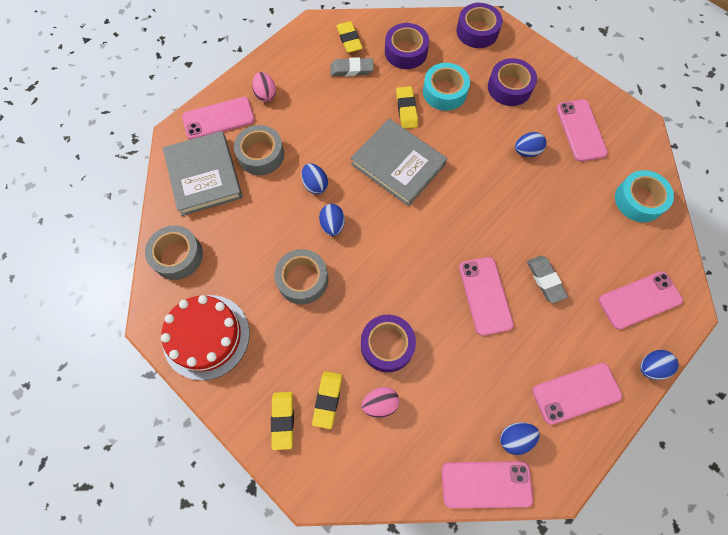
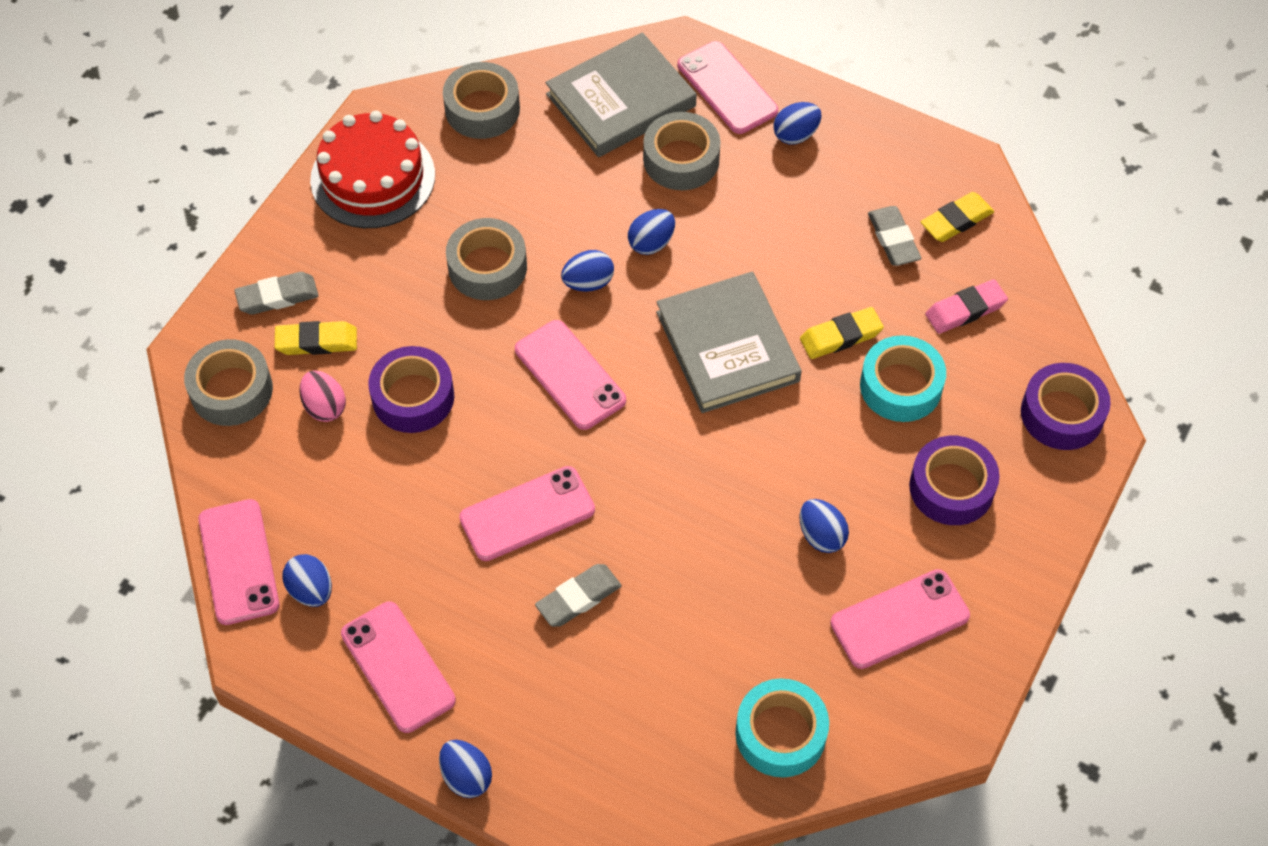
camera: 75 degrees right, 10 degrees down
pink egg [252,72,276,102] -> blue egg [773,102,821,145]
yellow eraser [271,392,294,450] -> grey eraser [234,272,319,315]
grey book [351,119,447,206] -> grey book turned 45 degrees counterclockwise [656,272,802,413]
purple tape [385,23,429,69] -> pink eraser [925,279,1008,334]
pink phone [599,271,683,330] -> pink phone moved to [515,320,626,430]
none -> grey tape [184,339,273,426]

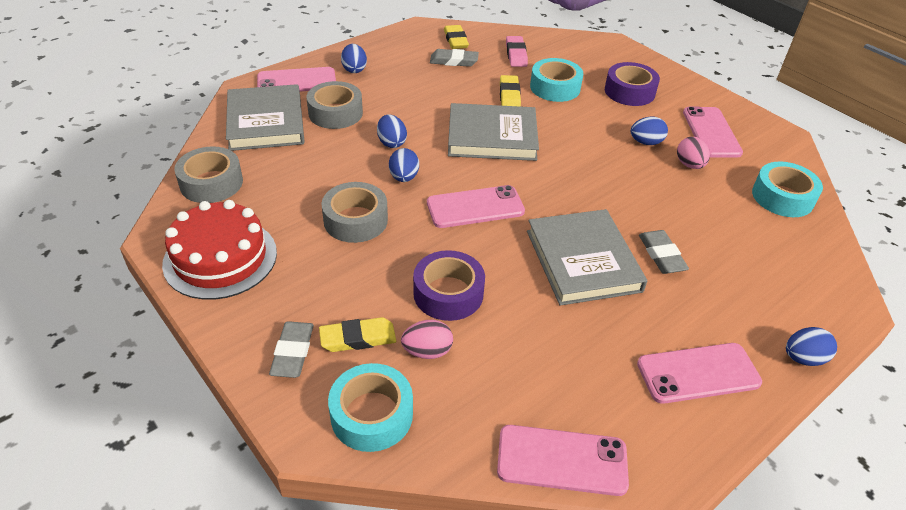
camera: 70 degrees left, 15 degrees down
grey tape [184,339,273,426] -> turquoise tape [328,363,413,452]
yellow eraser [275,321,357,355] -> yellow eraser turned 60 degrees clockwise [319,317,396,352]
blue egg [283,554,332,607] -> none
pink phone [459,466,595,561] -> grey book [527,209,647,306]
purple tape [1021,363,1111,450] -> none
none -> pink egg [677,137,710,169]

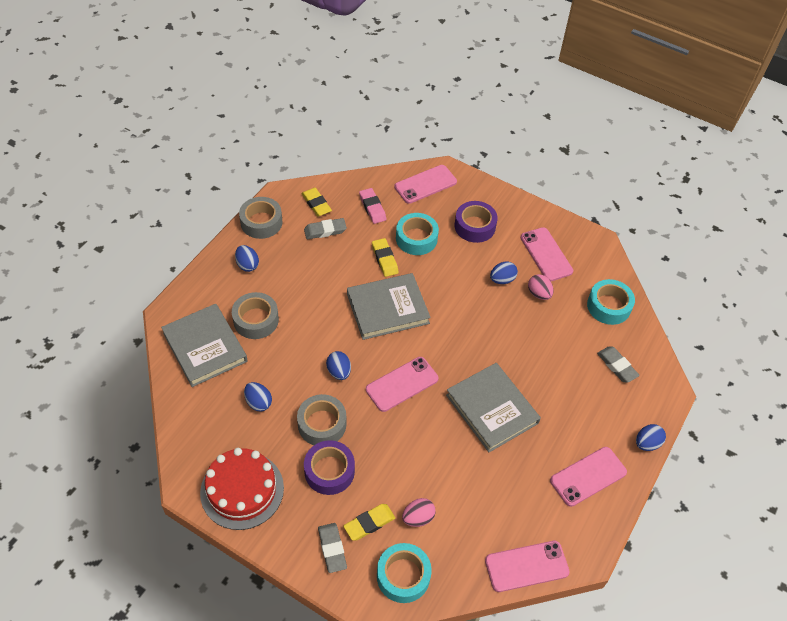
camera: 20 degrees left, 10 degrees up
grey tape [174,146,243,203] -> grey tape moved to [239,197,283,239]
pink phone [257,67,336,92] -> pink phone moved to [394,165,457,204]
blue egg [377,114,407,148] -> blue egg moved to [244,382,272,411]
purple tape [413,250,485,321] -> purple tape moved to [304,440,355,495]
grey eraser [639,230,689,274] -> grey eraser moved to [597,346,640,383]

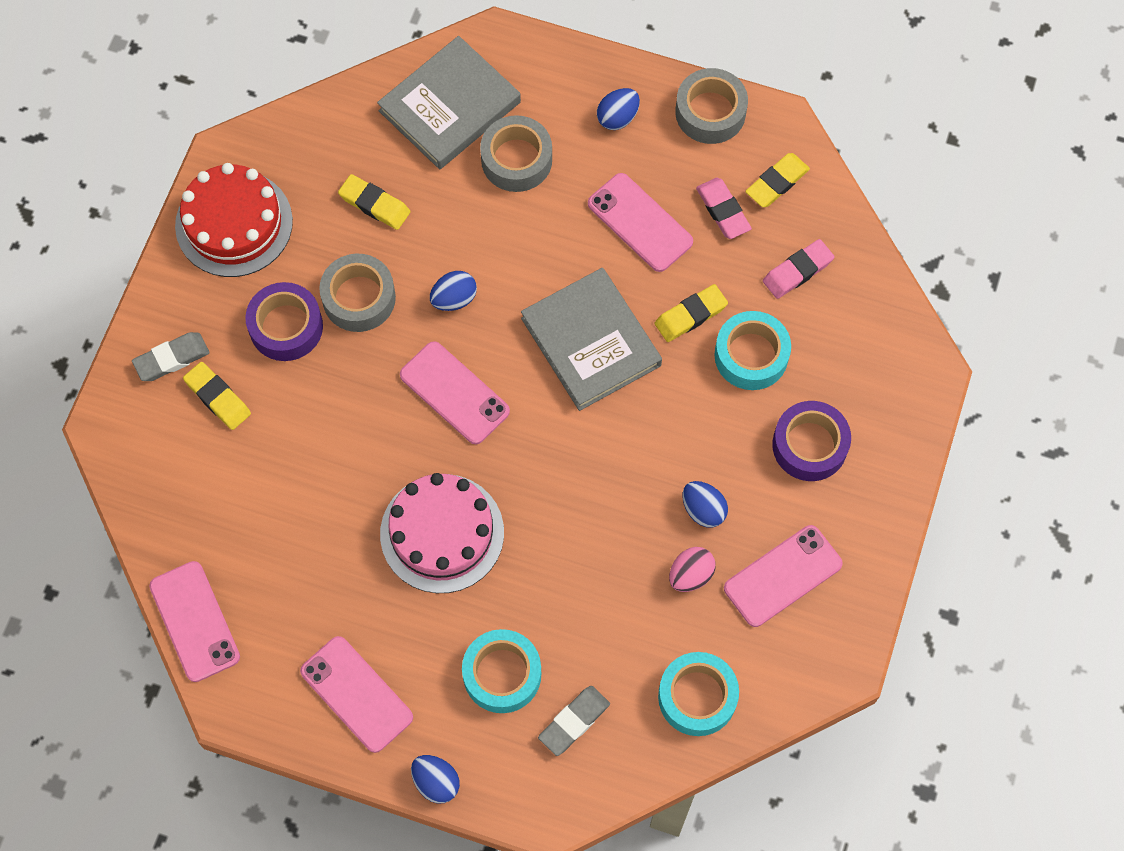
camera: 80 degrees right, 15 degrees up
blue egg [244,382,272,411] -> yellow eraser [338,174,410,230]
grey eraser [304,218,347,239] -> pink eraser [696,178,752,239]
turquoise tape [377,543,432,603] -> turquoise tape moved to [462,629,541,713]
pink phone [394,165,457,204] -> pink phone moved to [588,173,693,272]
pink egg [402,498,436,527] -> none
grey book [446,363,541,452] -> pink cake [380,473,504,593]

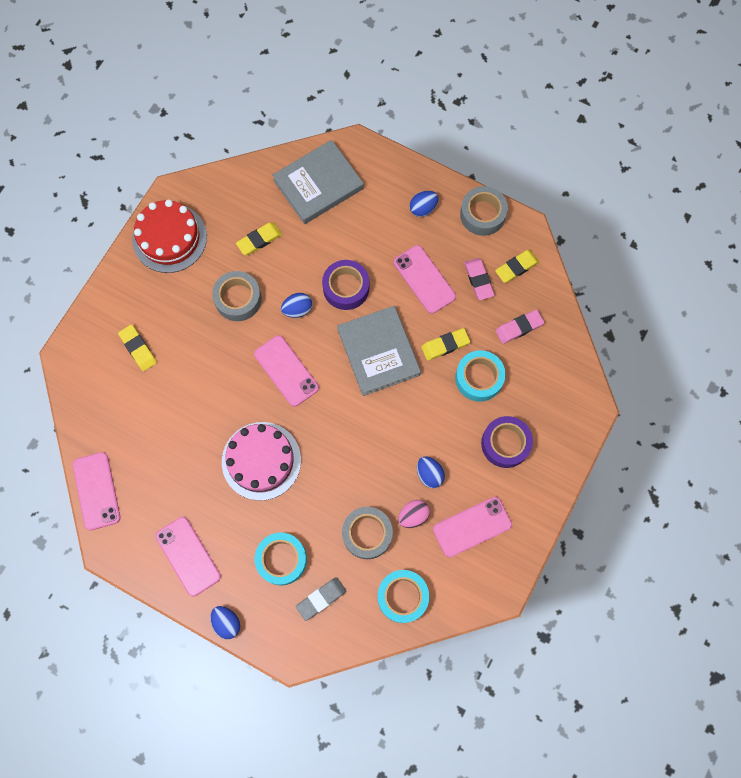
camera: 10 degrees right, 5 degrees up
grey eraser [132,332,210,381] -> none
purple tape [245,282,323,361] -> purple tape moved to [322,260,369,310]
yellow eraser [338,174,410,230] -> yellow eraser turned 75 degrees counterclockwise [236,223,282,255]
grey tape [480,115,552,192] -> grey tape moved to [342,507,393,559]

